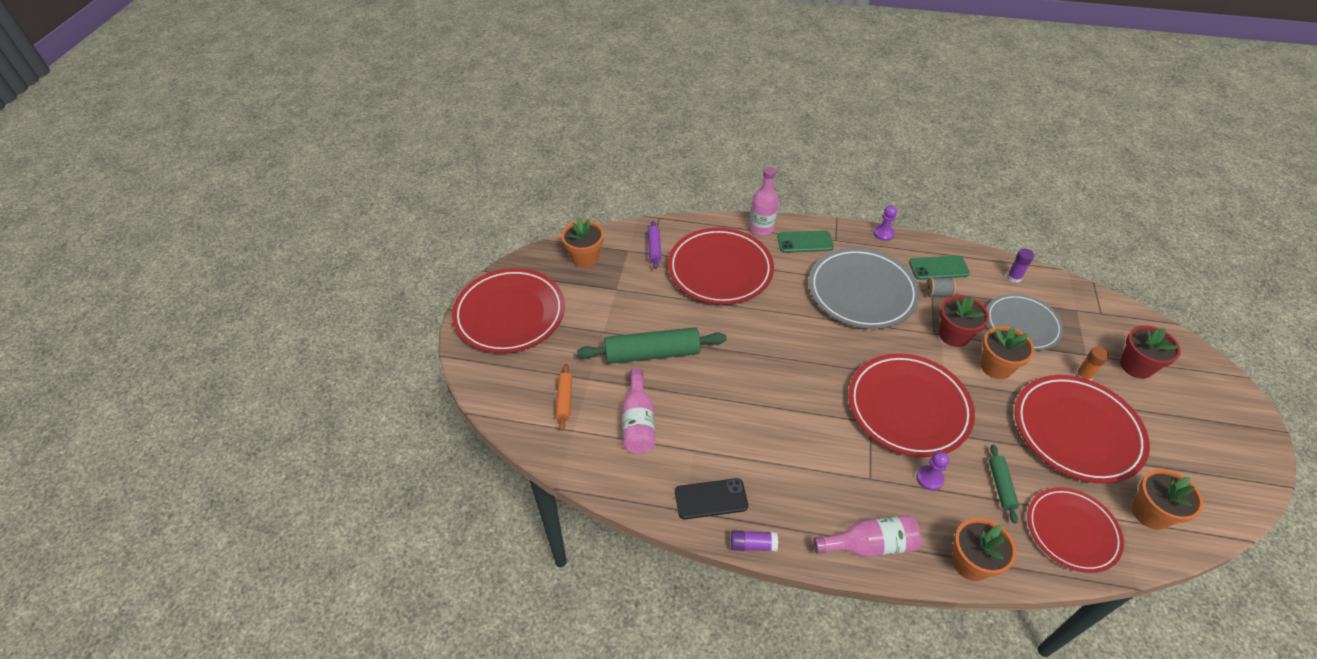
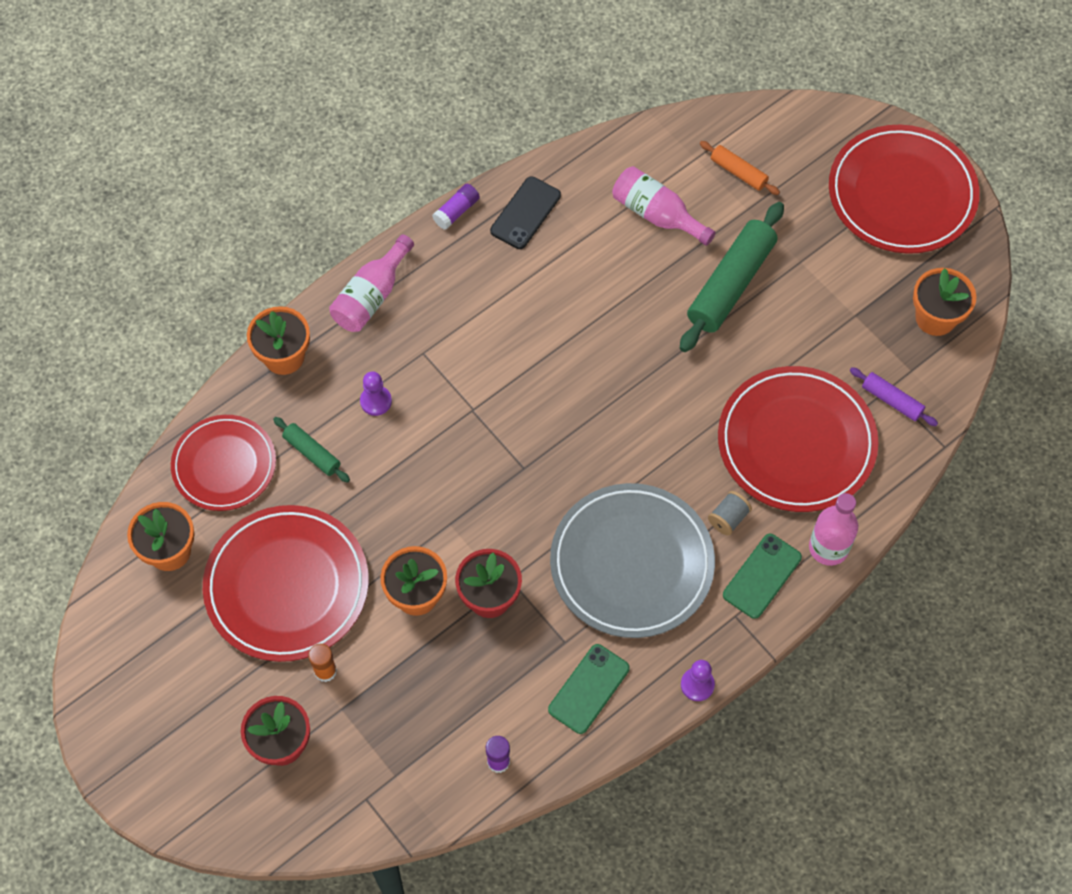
camera: 130 degrees right, 15 degrees up
red plate [848,353,975,457] -> none
grey spool [926,277,956,297] -> grey spool moved to [708,491,752,536]
grey plate [987,294,1063,351] -> none

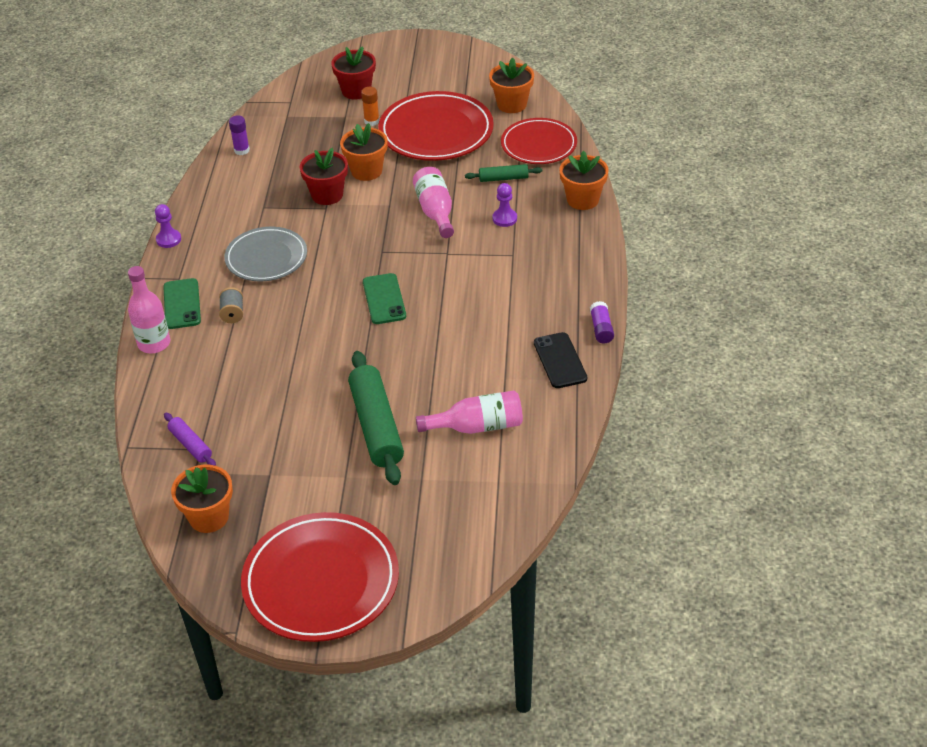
camera: 135 degrees right, 20 degrees down
pink bottle [329,234,414,332] -> pink bottle moved to [413,167,454,238]
green phone [548,644,630,734] -> green phone moved to [363,273,406,324]
grey plate [550,483,715,638] -> grey plate [224,227,307,281], size x0.65
orange rolling pin [700,141,780,195] -> none
red plate [718,366,879,512] -> none
purple rolling pin [850,367,938,426] -> purple rolling pin turned 60 degrees clockwise [164,412,216,466]

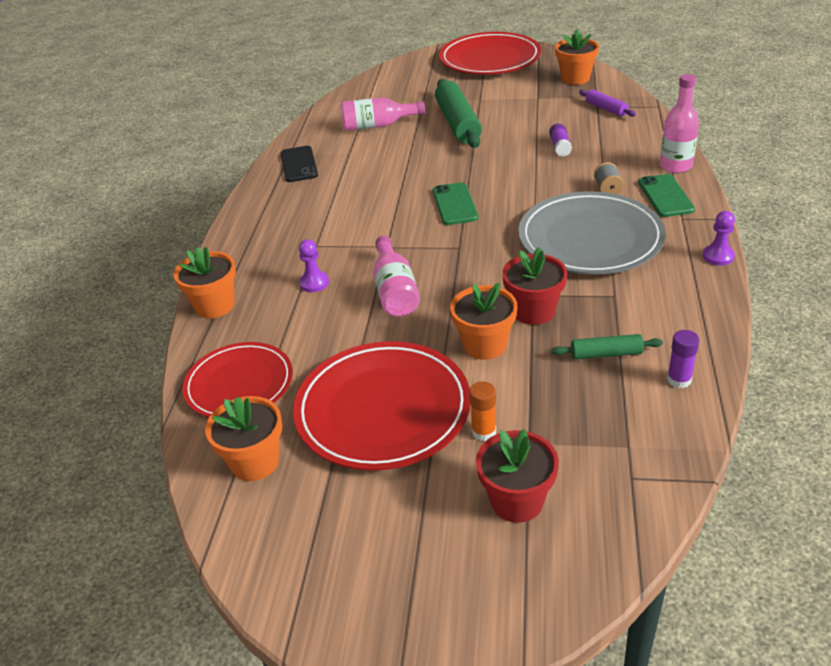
camera: 175 degrees left, 5 degrees down
grey plate [224,227,307,281] -> grey plate [518,191,666,274], size x1.53
green rolling pin [465,164,542,182] -> green rolling pin moved to [552,334,663,359]
purple glue stick [590,301,614,343] -> purple glue stick moved to [549,123,572,157]

